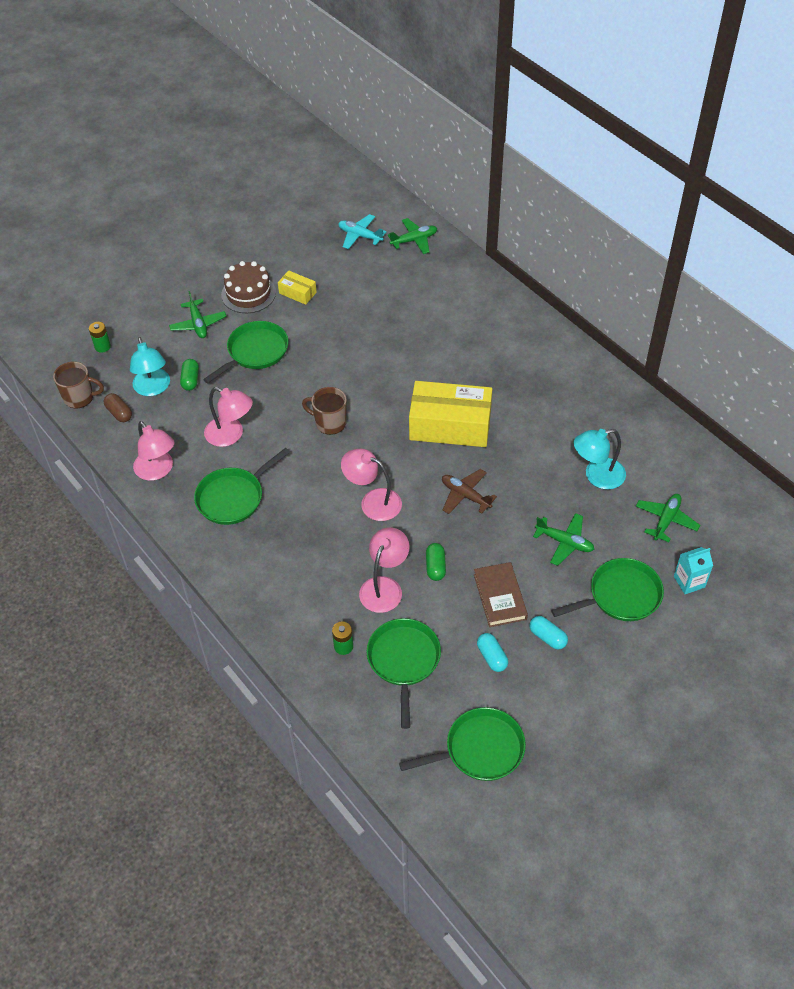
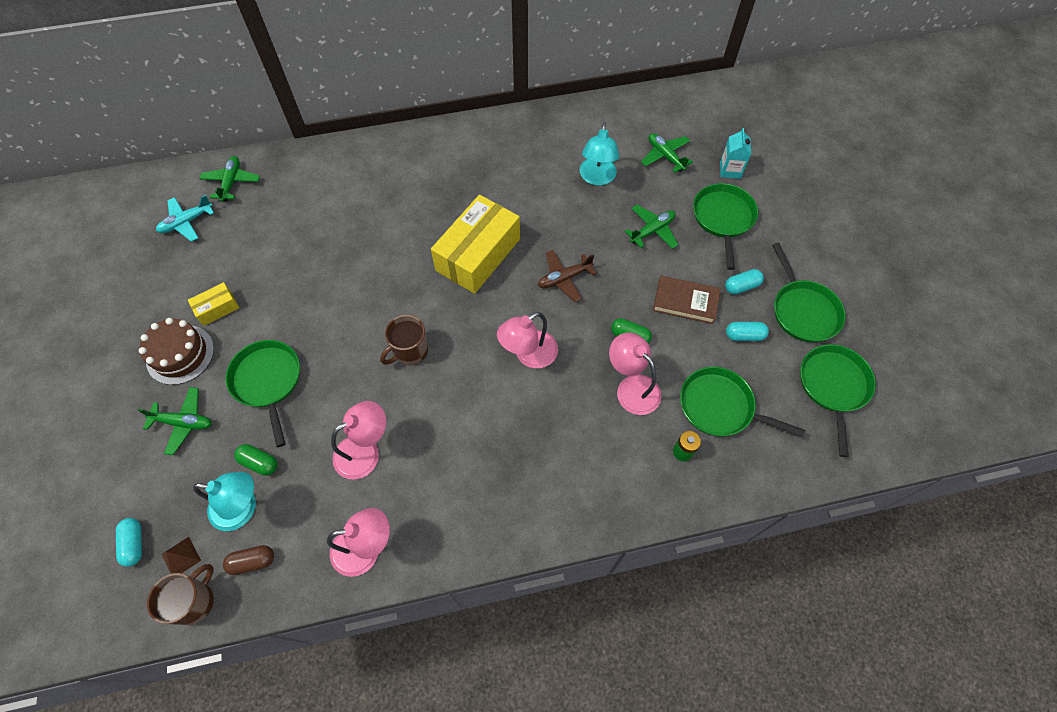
camera: 65 degrees left, 10 degrees up
green battery [89,322,111,353] -> turquoise capsule [116,518,142,567]
green pan [194,448,290,525] -> green pan moved to [772,243,846,343]
none -> brown pyramid [161,537,201,574]

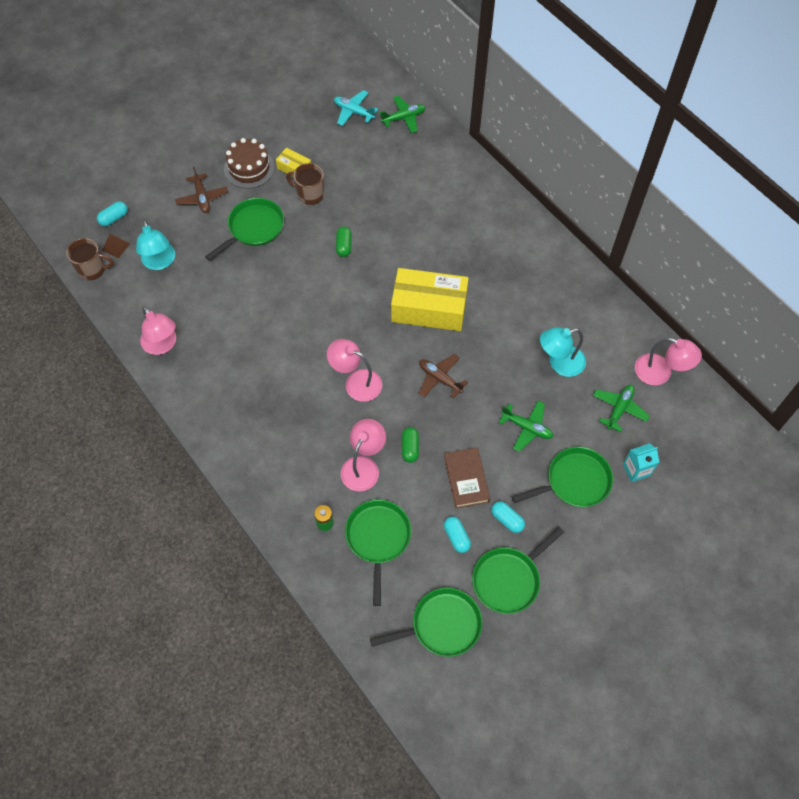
camera: 65 degrees right, 0 degrees up
green plane [137,387,212,455] -> brown plane [175,167,228,213]
brown capsule [223,545,274,575] -> none
green capsule [234,444,278,476] -> green capsule moved to [336,226,352,257]
pink lamp [331,401,386,479] -> pink lamp moved to [635,337,702,385]
brown mug [380,315,428,365] -> brown mug moved to [286,163,324,205]

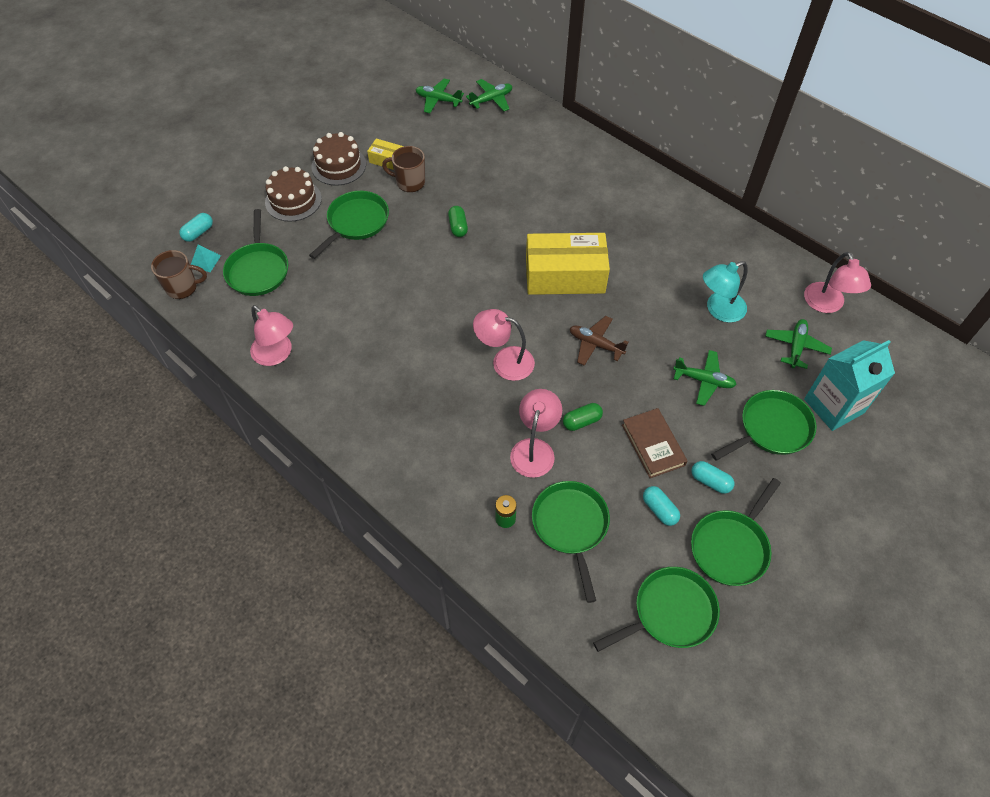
camera: 10 degrees left, 5 degrees down
brown pyramid [102,234,130,258] -> turquoise pyramid [191,244,221,272]
turquoise lamp [136,220,175,270] -> green pan [223,209,288,296]
brown plane [175,167,228,213] -> brown cake [265,166,322,222]
turquoise plane [334,90,378,126] -> green plane [415,78,464,113]
green capsule [402,427,419,463] -> green capsule turned 75 degrees clockwise [563,403,603,431]
turquoise carton [623,443,659,482] -> turquoise carton [804,340,895,431], size x1.82
pink lamp [635,337,702,385] -> pink lamp turned 60 degrees clockwise [804,252,871,313]

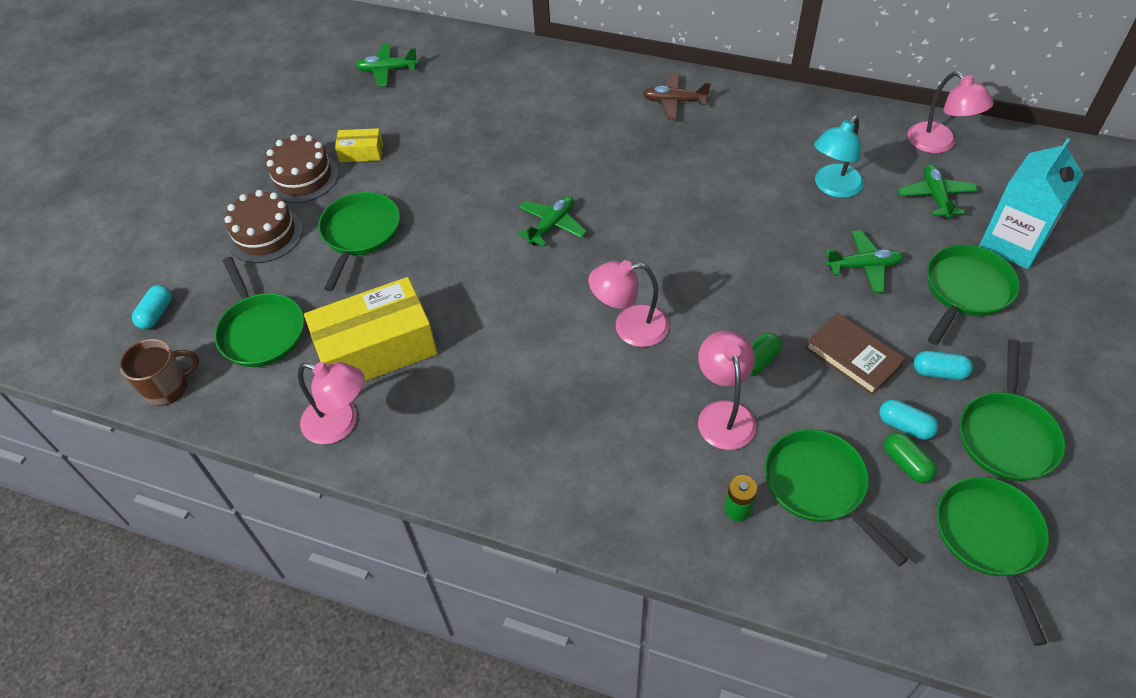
camera: 20 degrees left, 5 degrees down
turquoise pyramid [191,244,221,272] -> none
brown mug [382,146,425,192] -> none
green capsule [448,206,468,237] -> green capsule moved to [884,432,937,483]
green plane [466,79,512,111] -> green plane moved to [518,196,587,247]
yellow box [526,233,610,295] -> yellow box moved to [304,277,437,382]
brown plane [570,316,629,366] -> brown plane moved to [643,73,711,119]
green pan [593,567,720,652] -> green pan turned 45 degrees counterclockwise [937,477,1049,646]

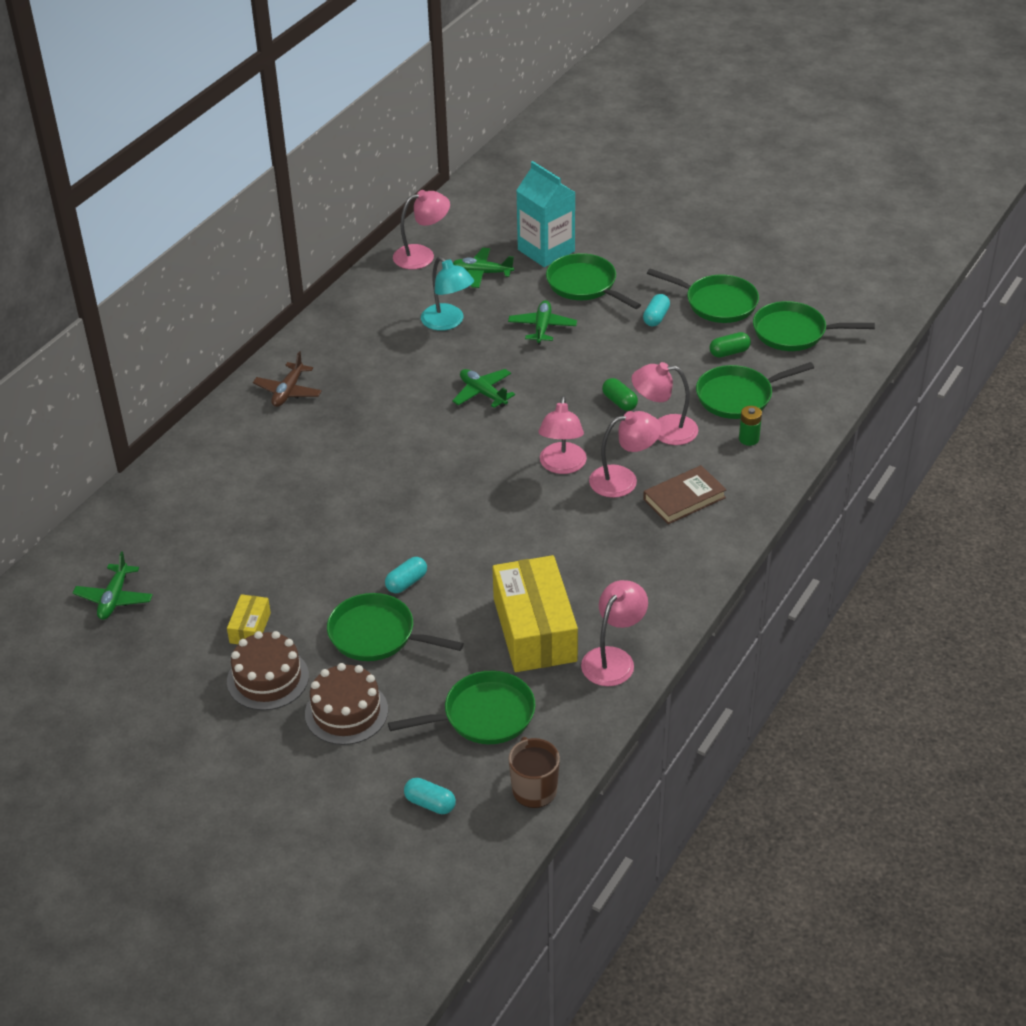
camera: 80 degrees left, 10 degrees down
green plane [518,196,587,247] -> green plane moved to [452,369,515,408]
brown book [806,313,905,395] -> brown book moved to [643,465,726,524]
turquoise capsule [879,399,938,440] -> turquoise capsule moved to [385,557,427,593]
none -> pink lamp [589,411,661,498]

